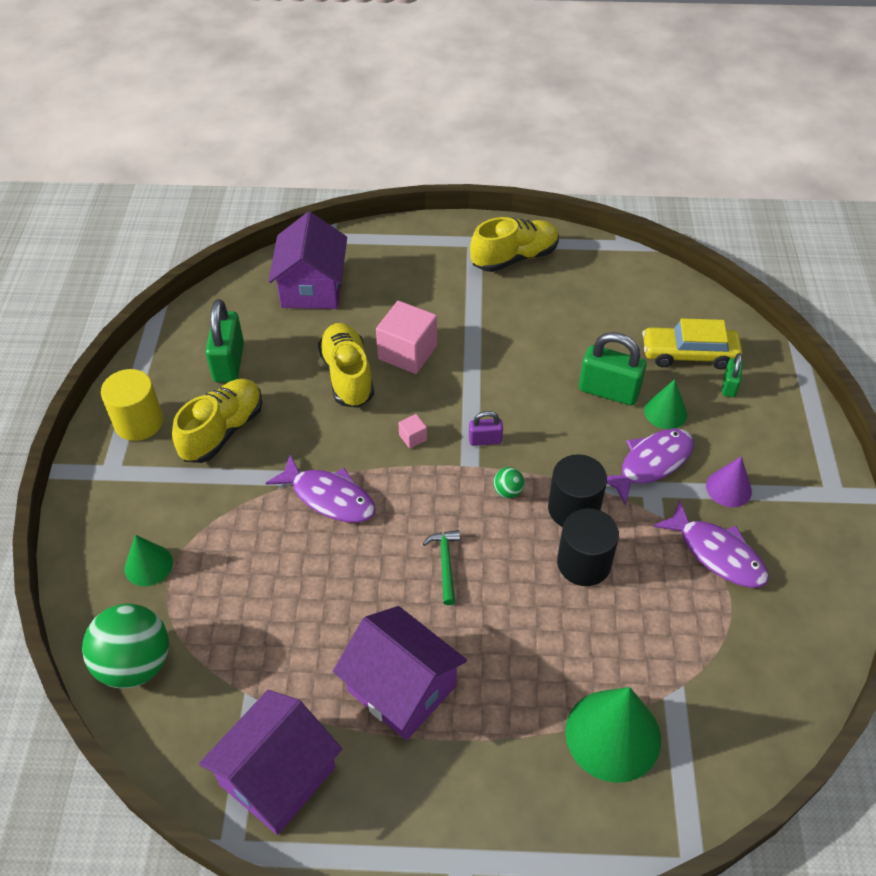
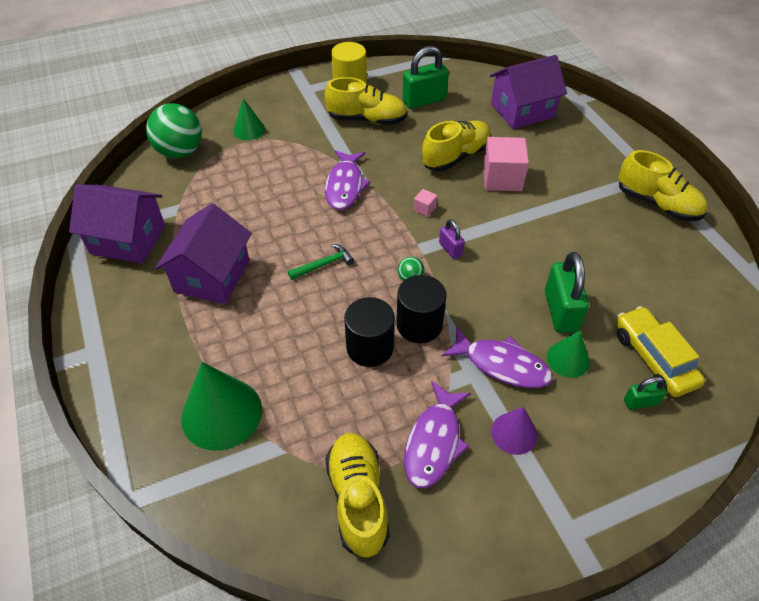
camera: 65 degrees right, 0 degrees up
none -> yellow shoe [325,433,390,558]

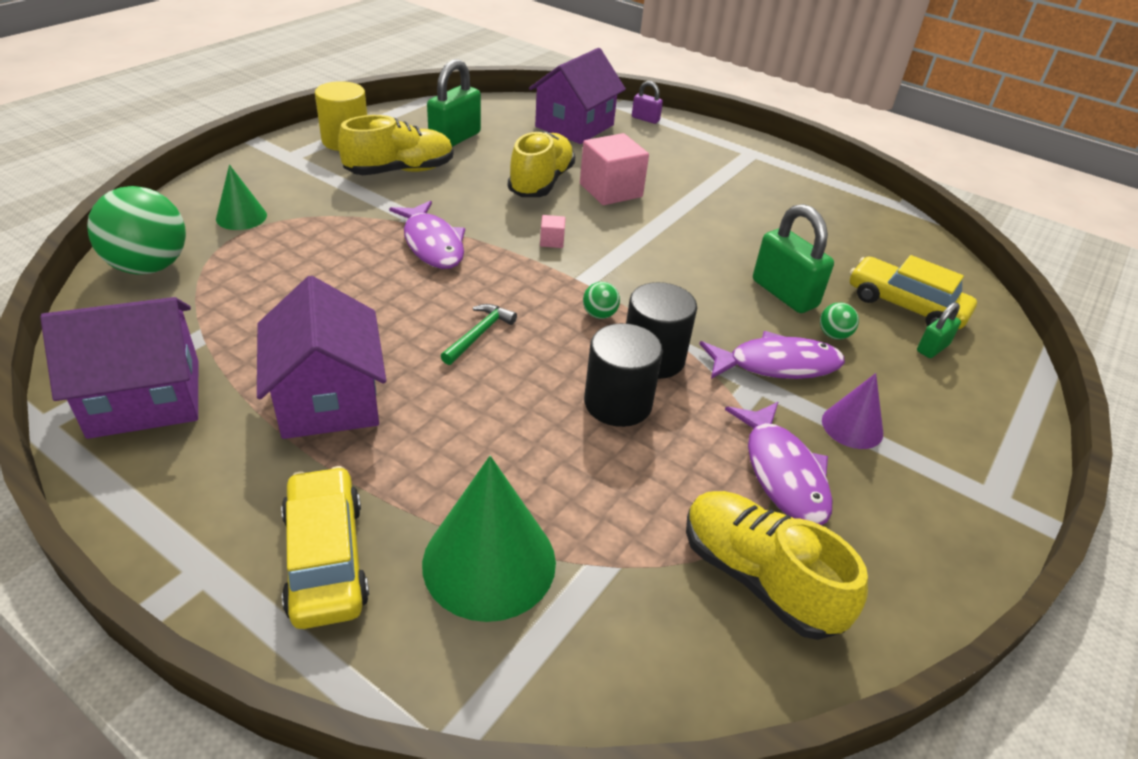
camera: 35 degrees left, 10 degrees down
purple padlock [439,219,465,259] -> purple padlock moved to [632,81,663,124]
green cone [547,330,590,378] -> green ball [820,303,859,340]
yellow shoe [618,150,708,221] -> none
none -> yellow car [281,466,369,629]

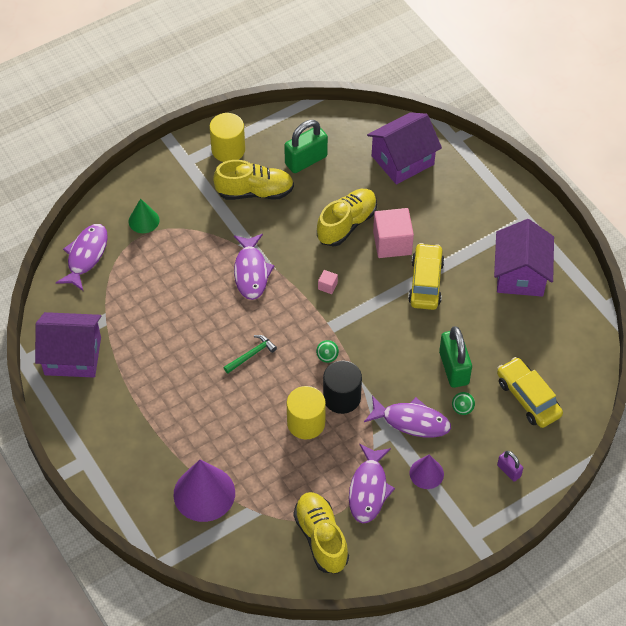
camera: 25 degrees right, 15 degrees up
green ball [87,186,186,275] -> purple fish [56,224,108,291]
purple house [257,276,386,439] -> purple house moved to [494,219,554,297]
yellow car [281,466,369,629] -> yellow car moved to [408,243,444,310]
green cone [422,456,556,622] -> purple cone [173,460,235,522]
black cylinder [584,323,663,427] -> yellow cylinder [287,386,326,440]
purple padlock [632,81,663,124] -> purple padlock moved to [497,451,523,482]
green padlock [917,302,961,358] -> none

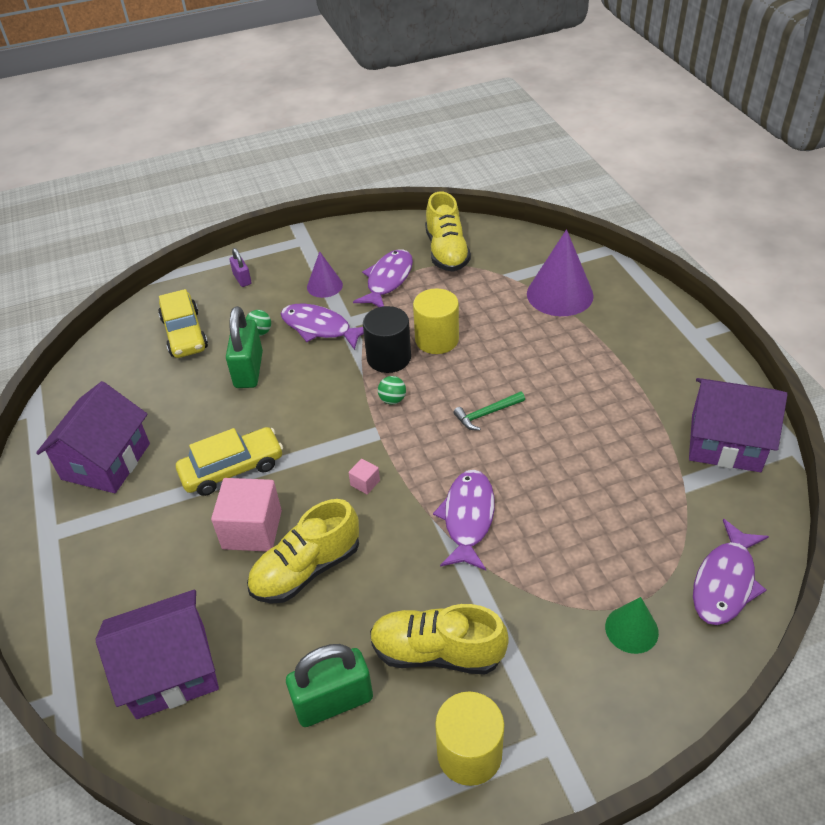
camera: 165 degrees left, 10 degrees down
yellow car [408,243,444,310] -> yellow car turned 135 degrees counterclockwise [176,427,283,496]

